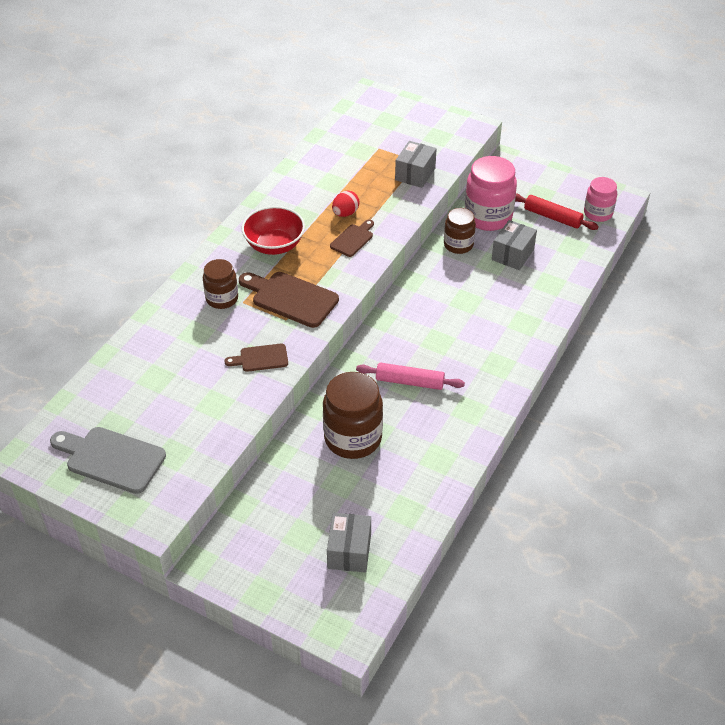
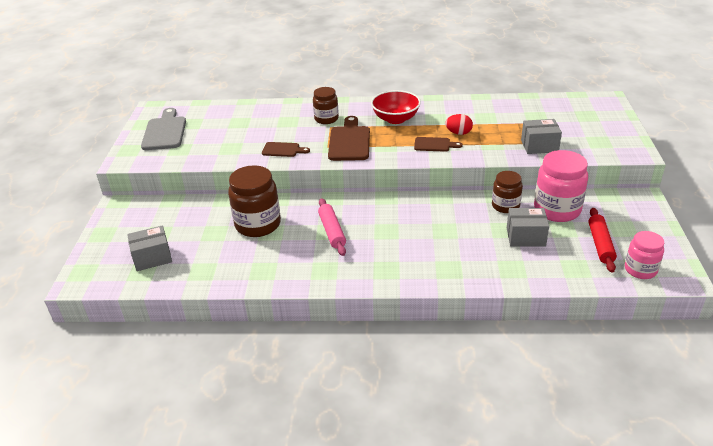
camera: 65 degrees right, 10 degrees down
brown cutting board [224,344,288,372] -> brown cutting board turned 135 degrees clockwise [262,142,310,157]

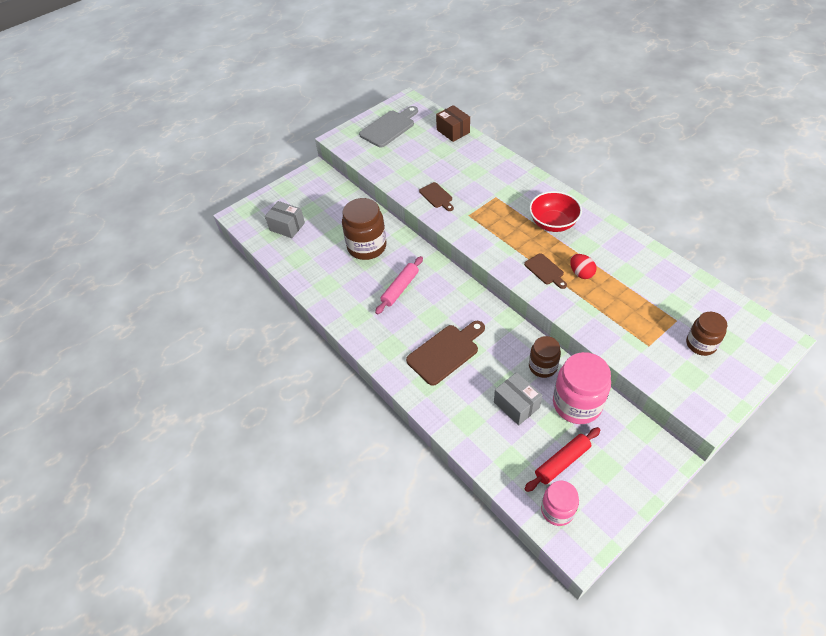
camera: 50 degrees right, 15 degrees up
brown jar [313,87,339,124] -> brown jar moved to [686,312,727,356]
brown cutting board [328,116,370,161] -> brown cutting board moved to [406,321,485,386]
grey box [521,119,562,154] -> none
none -> brown box [436,105,470,142]

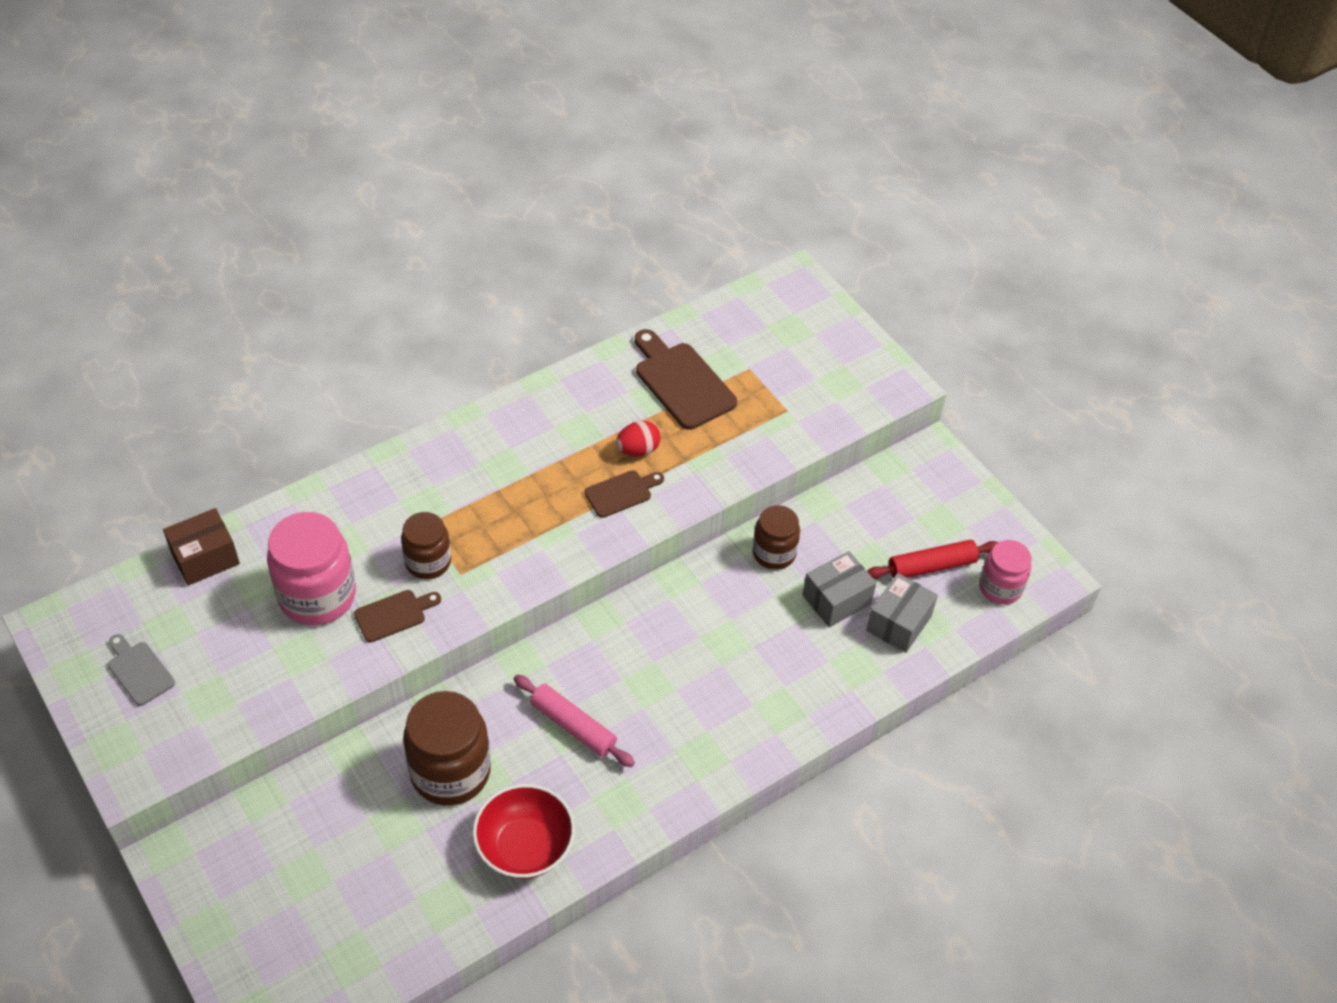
camera: 90 degrees left, 0 degrees up
grey box [265,201,305,238] -> grey box moved to [866,573,938,653]
grey cutting board [359,106,418,147] -> grey cutting board [108,634,175,706], size x0.57
brown cutting board [406,321,485,386] -> brown cutting board moved to [635,329,737,430]
red rolling pin [525,427,601,492] -> red rolling pin turned 75 degrees counterclockwise [867,540,999,579]
red bowl [529,191,582,232] -> red bowl moved to [473,784,575,879]
pink jar [553,352,611,424] -> pink jar moved to [267,512,356,626]
brown jar [686,312,727,356] -> brown jar moved to [401,512,451,579]

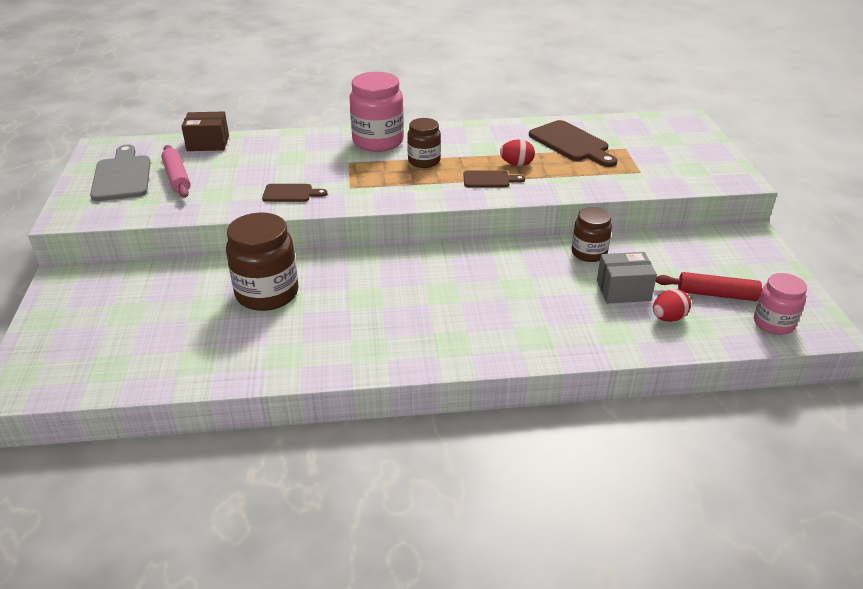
camera: 30 degrees right, 15 degrees down
grey cutting board [108,634,175,706] -> grey cutting board [90,145,151,201], size x1.75
pink jar [267,512,356,626] -> pink jar moved to [350,72,404,152]
brown jar [401,512,451,579] -> brown jar moved to [407,118,441,168]
red bowl [473,784,575,879] -> none
pink rolling pin [514,675,635,767] -> pink rolling pin moved to [161,145,190,198]
brown cutting board [635,329,737,430] -> brown cutting board turned 150 degrees clockwise [529,120,617,167]
grey box [866,573,938,653] -> red egg [653,289,691,322]

